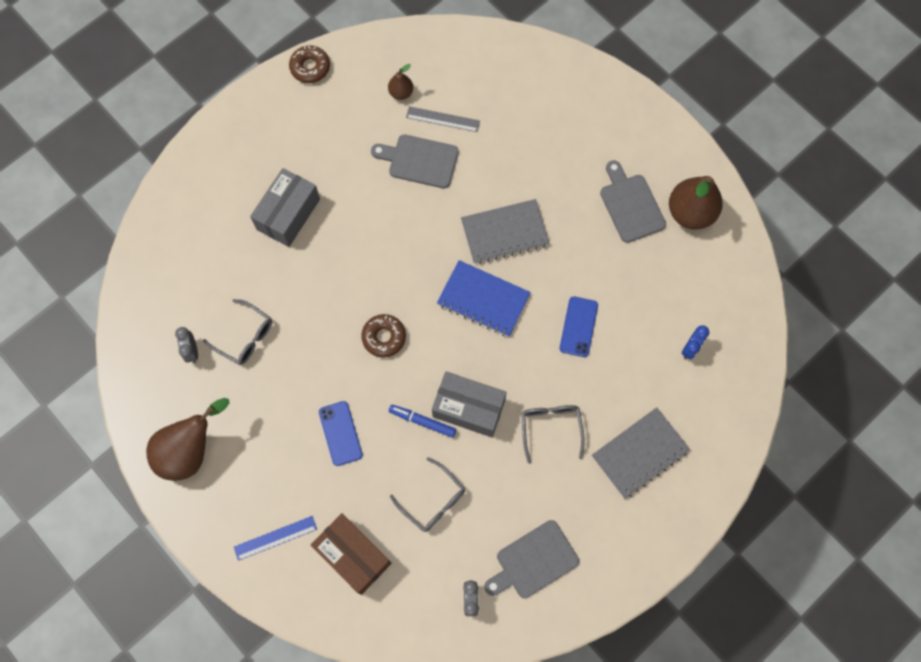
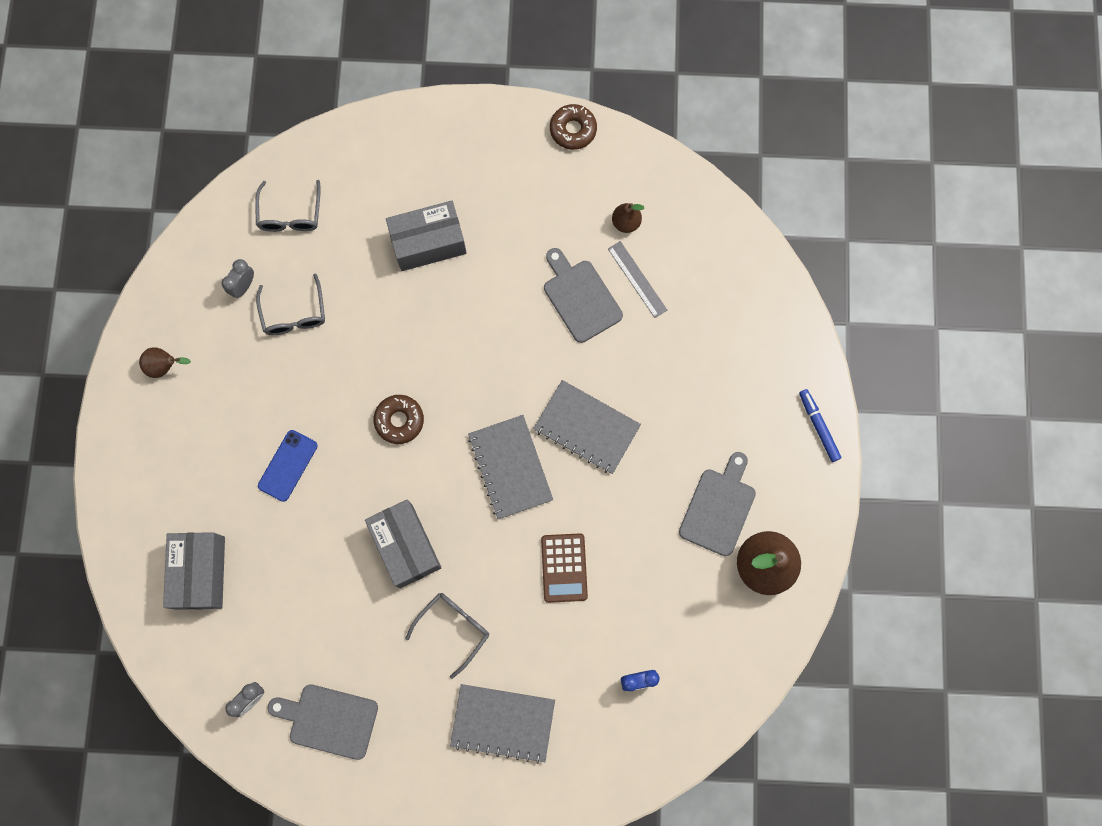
camera: 45 degrees right, 5 degrees up
brown pear [146,398,229,481] -> brown pear [139,347,191,378], size x0.51
blue ruler [234,516,317,561] -> none
brown box [311,513,391,595] -> grey box [163,532,225,610]
blue marker [389,405,456,438] -> blue marker moved to [799,389,842,462]
grey glasses [390,457,465,532] -> grey glasses moved to [255,180,321,232]
blue notebook [437,260,531,337] -> grey notebook [468,415,553,519]
blue phone [560,296,598,357] -> brown calculator [541,533,588,603]

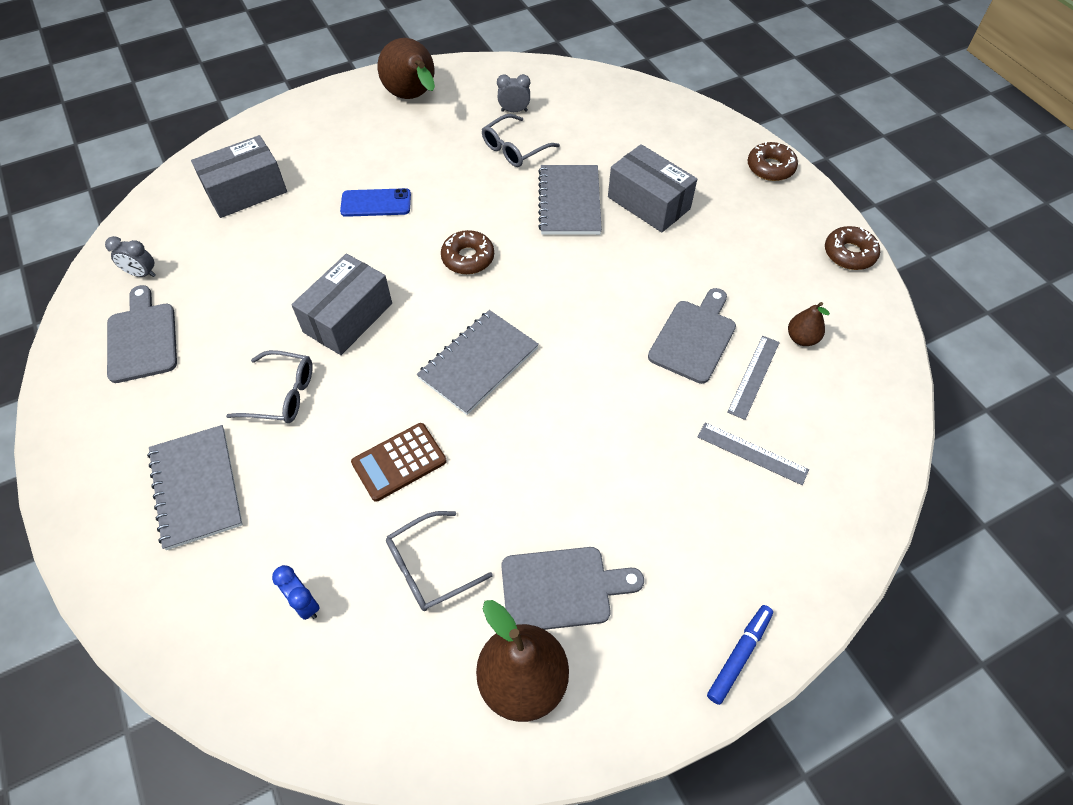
camera: 60 degrees right, 20 degrees down
brown pear [139,347,191,378] -> brown pear [377,38,435,99], size x1.97
grey glasses [255,180,321,232] -> grey glasses moved to [386,511,493,611]
grey notebook [533,380,641,474] -> grey notebook moved to [538,165,602,235]
none -> grey ruler [698,422,809,485]
none -> brown donut [748,142,798,181]

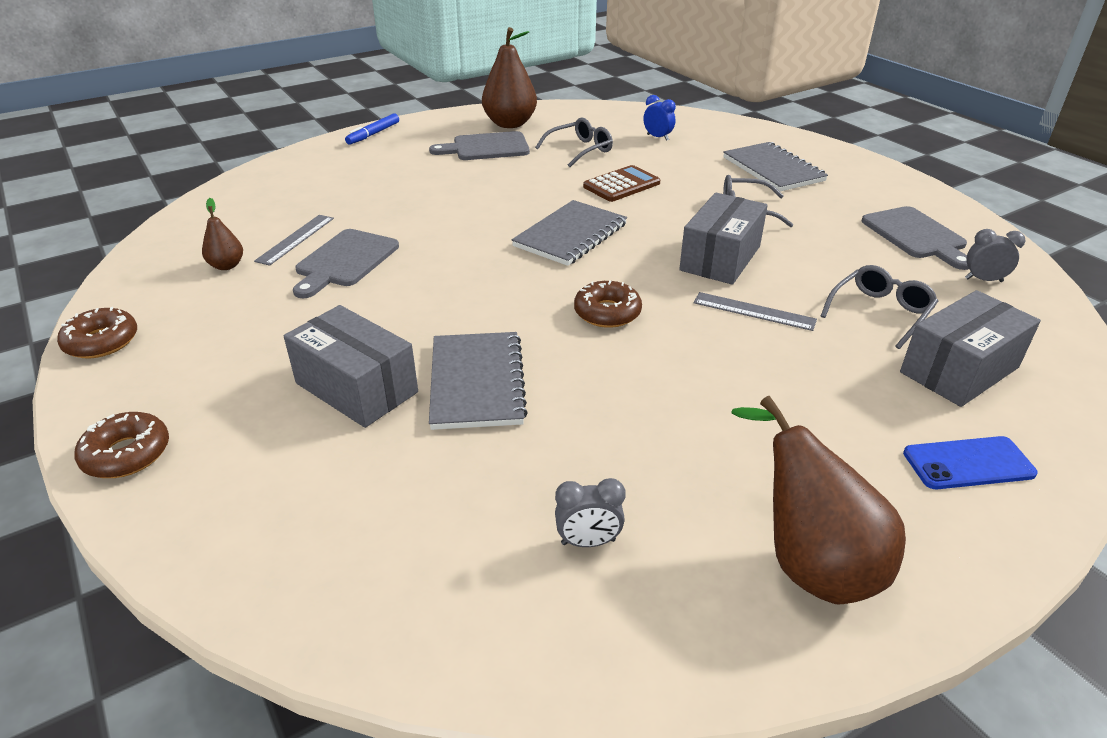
camera: 175 degrees right, 20 degrees down
blue phone [340,188,411,217] -> blue phone moved to [903,436,1038,489]
grey glasses [482,114,560,167] -> grey glasses moved to [821,265,938,349]
grey ruler [698,422,809,485] -> grey ruler moved to [694,292,817,331]

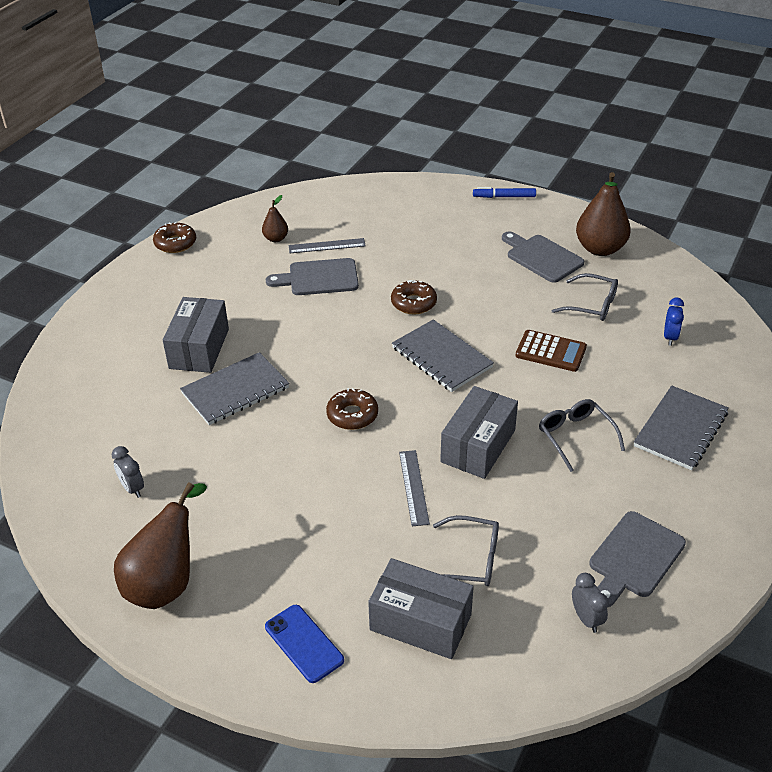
camera: 60 degrees right, 5 degrees up
brown donut [75,412,169,478] -> brown donut moved to [391,280,437,314]
grey notebook [512,200,627,266] -> grey notebook turned 45 degrees clockwise [392,319,494,392]
grey box [679,193,768,285] -> grey box turned 60 degrees counterclockwise [440,386,518,479]

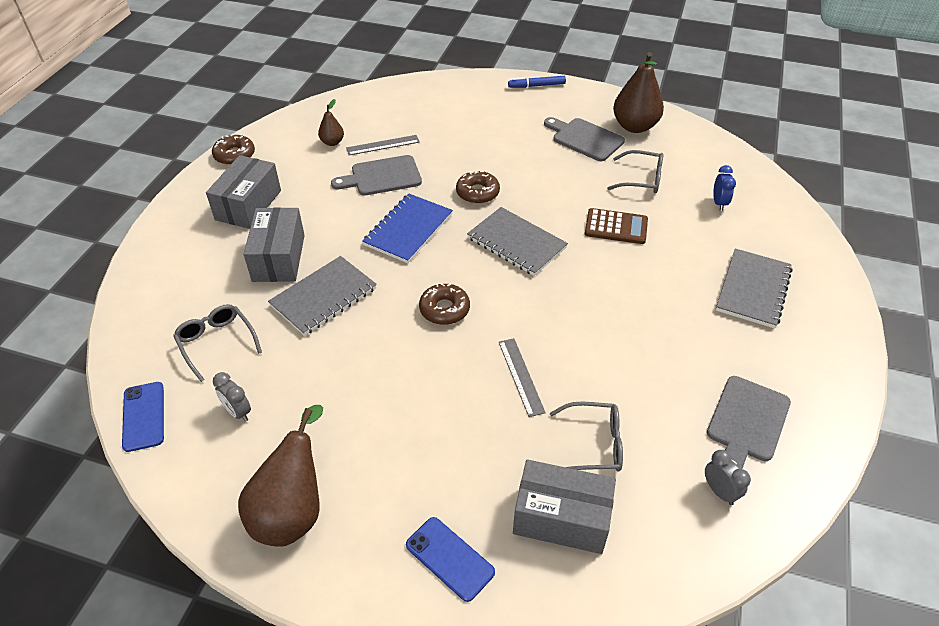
camera: 10 degrees left, 5 degrees up
grey box [440,386,518,479] -> grey box moved to [206,155,281,229]
grey glasses [539,399,625,472] -> grey glasses moved to [173,304,262,382]
none -> blue phone [122,382,164,452]
none -> blue notebook [362,194,453,263]

